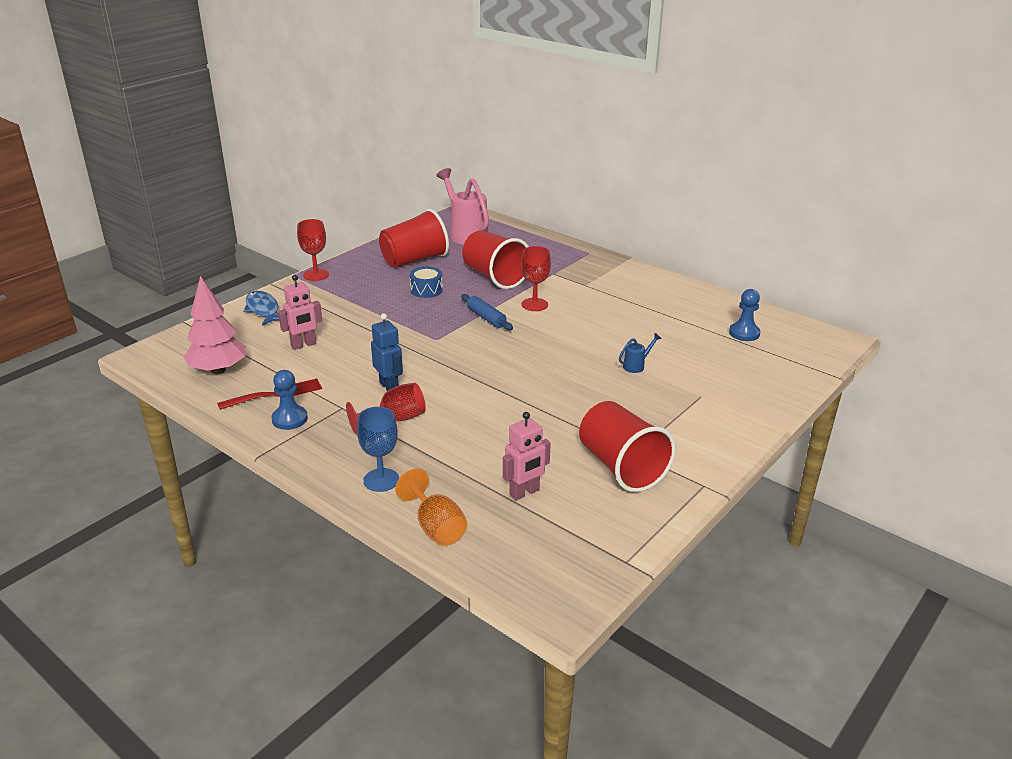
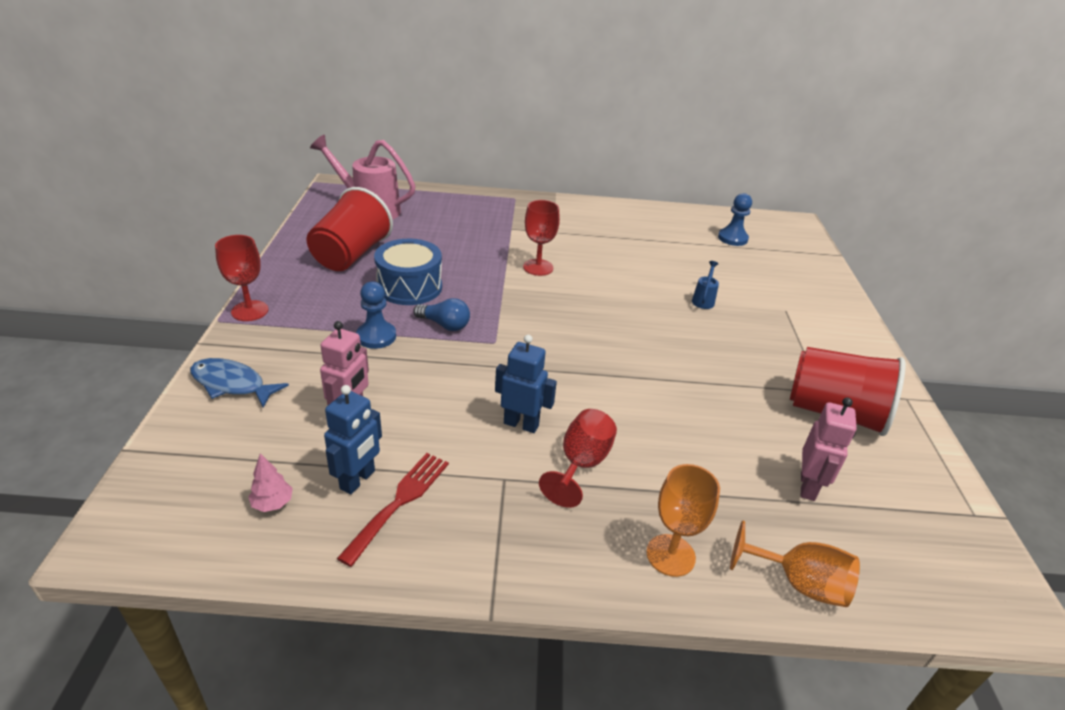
camera: 40 degrees left, 5 degrees up
pink tree [184,276,246,374] -> pink tree [248,453,293,512], size x0.44
blue pawn [271,370,308,430] -> blue pawn moved to [356,282,396,349]
blue goblet [357,407,399,492] -> orange goblet [646,464,720,577]
blue drum [410,267,443,298] -> blue drum [374,239,442,305], size x1.60
blue rolling pin [461,294,513,330] -> none
red cup [462,230,529,289] -> none
none -> blue robot [324,385,382,494]
none -> blue light bulb [413,298,470,331]

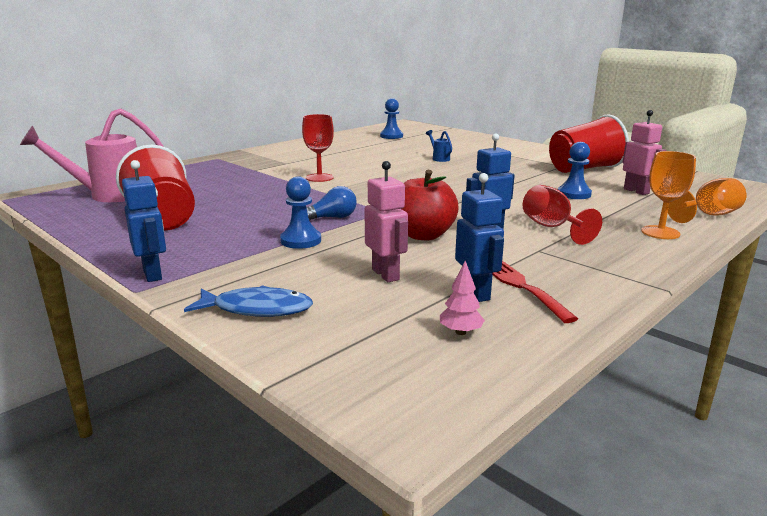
camera: 45 degrees left, 15 degrees down
blue fish [190,358,289,408] -> blue fish turned 150 degrees counterclockwise [184,285,313,317]
red goblet [215,235,268,321] -> blue robot [122,160,166,282]
blue drum [374,239,442,305] -> none
none -> red apple [402,170,459,240]
none -> blue pawn [558,142,592,199]

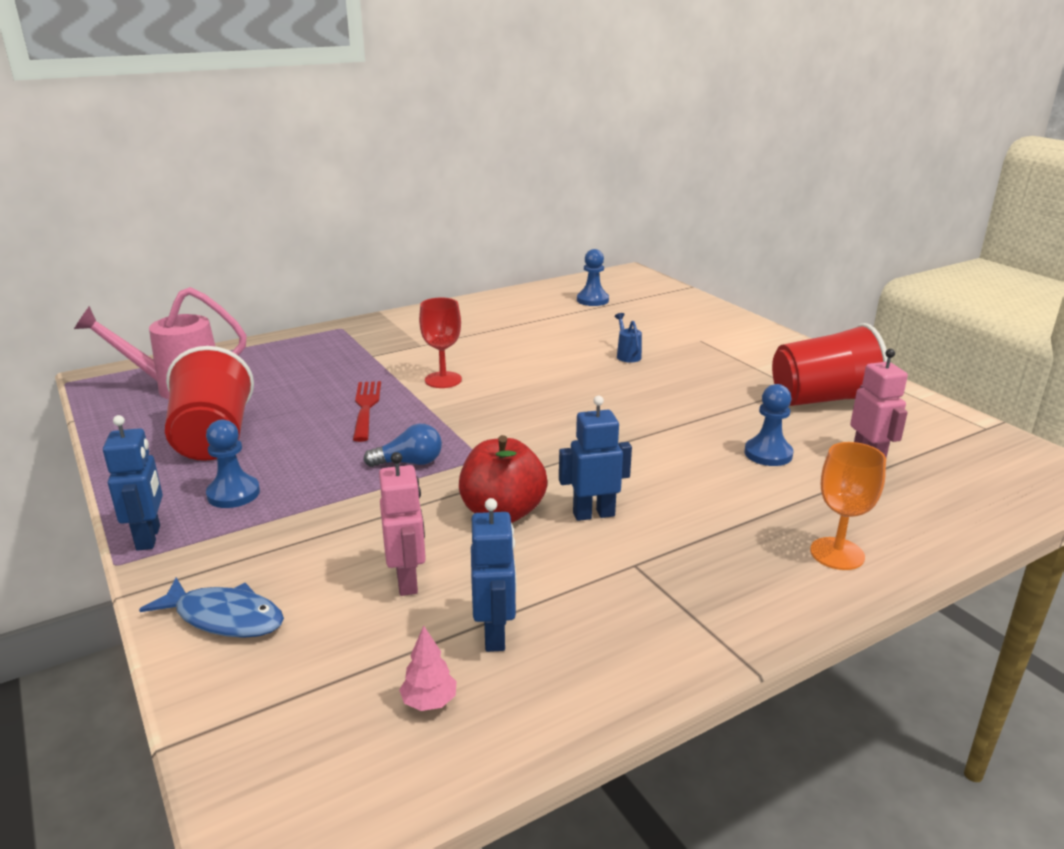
camera: 15 degrees right, 5 degrees up
blue pawn [280,176,321,249] -> blue pawn moved to [206,420,260,508]
red fork [493,261,578,323] -> red fork moved to [353,381,381,442]
red goblet [523,185,602,245] -> none
orange goblet [668,178,746,223] -> none

